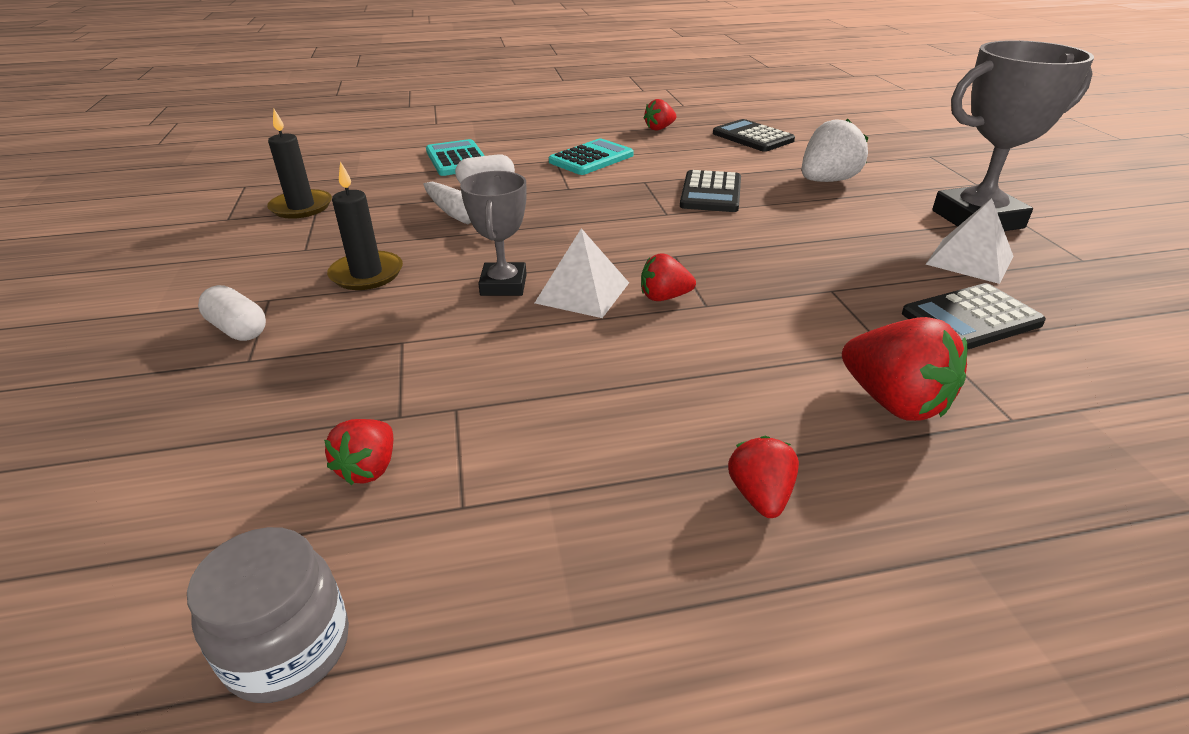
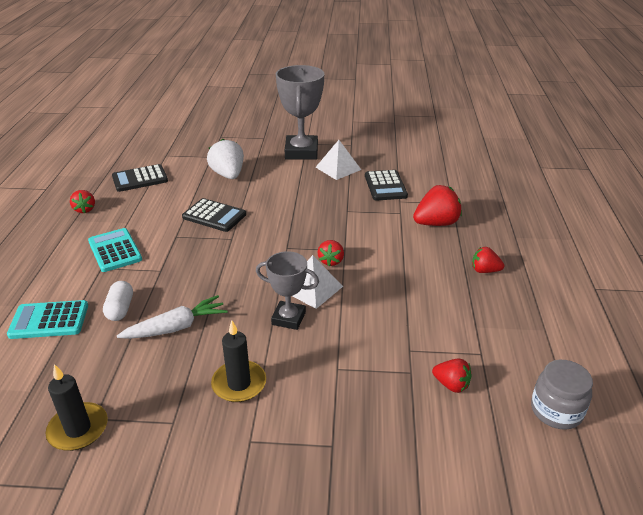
camera: 75 degrees left, 0 degrees up
white capsule [198,285,266,341] -> none

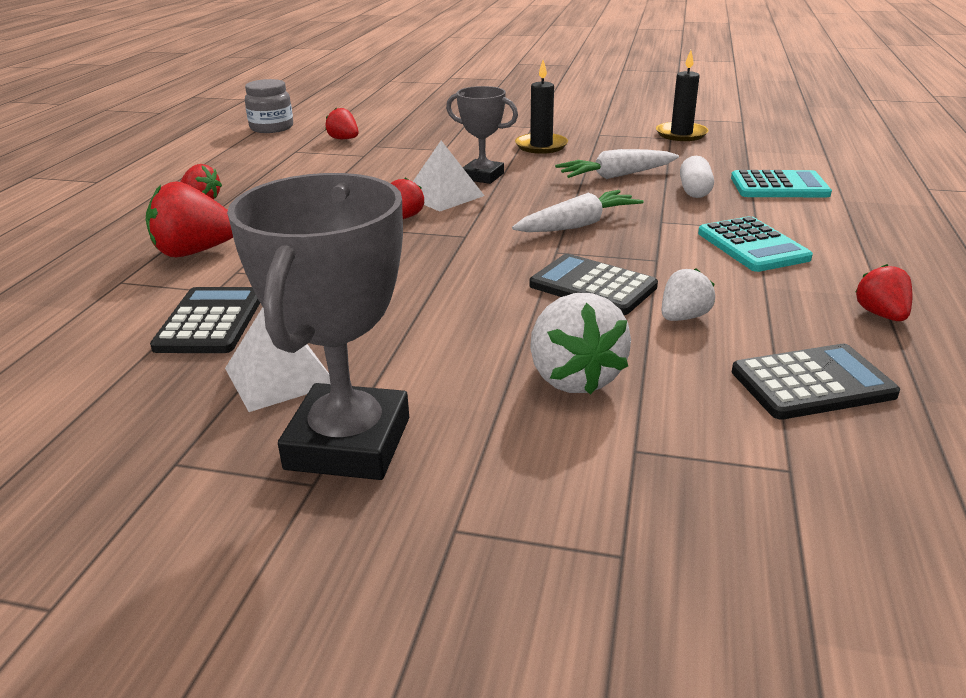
camera: 170 degrees left, 5 degrees down
none -> white carrot [512,190,644,232]
none -> white strawberry [662,268,715,321]

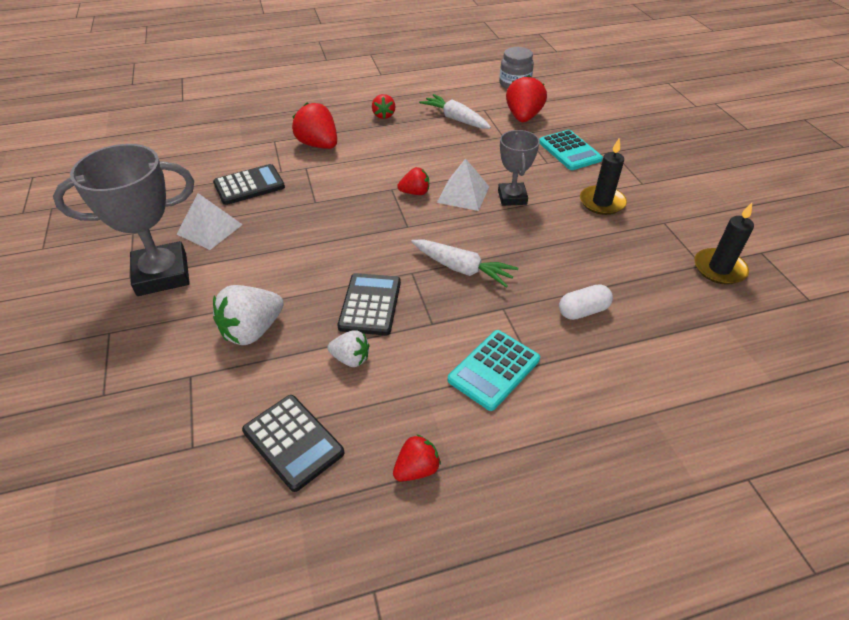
camera: 60 degrees right, 15 degrees up
red strawberry [325,108,359,139] -> red strawberry [506,75,547,122], size x1.71
white carrot [555,149,679,179] -> white carrot moved to [419,94,491,129]
turquoise calculator [731,170,832,197] -> turquoise calculator moved to [539,130,603,170]

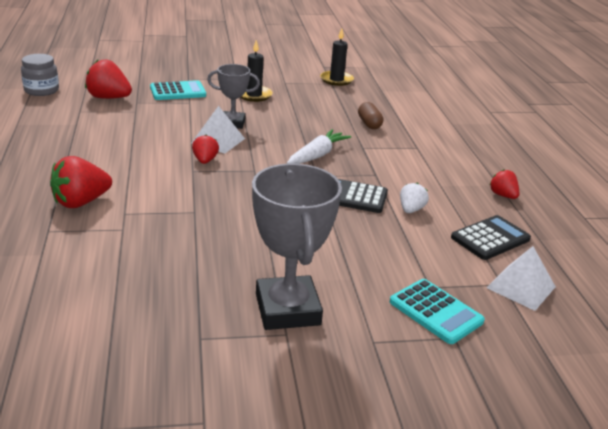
camera: 85 degrees left, 15 degrees down
white pyramid [177,193,243,250] -> white pyramid moved to [486,246,556,311]
black calculator [213,164,285,205] -> none
white strawberry [213,285,284,345] -> none
red strawberry [372,94,395,119] -> none
white carrot [419,94,491,129] -> none
turquoise calculator [448,330,540,411] -> turquoise calculator moved to [390,279,485,344]
white capsule [559,284,613,320] -> brown capsule [358,102,383,129]

